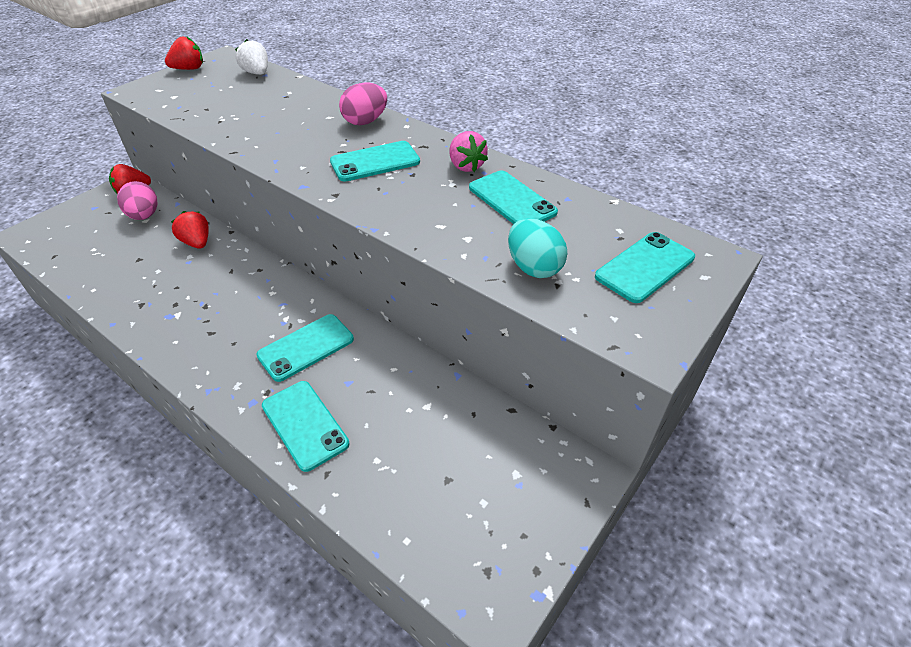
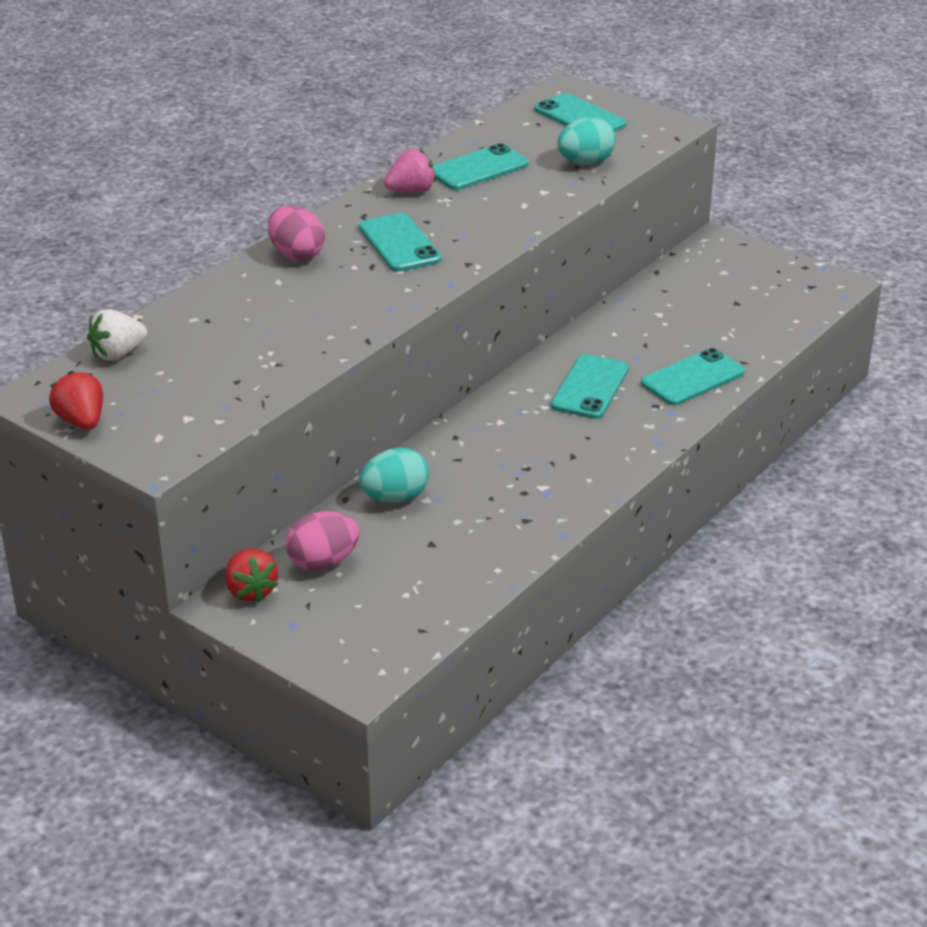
camera: 90 degrees left, 10 degrees down
red strawberry [171,211,209,249] -> turquoise egg [359,448,429,503]
turquoise phone [256,314,354,382] -> turquoise phone turned 60 degrees clockwise [551,354,629,419]

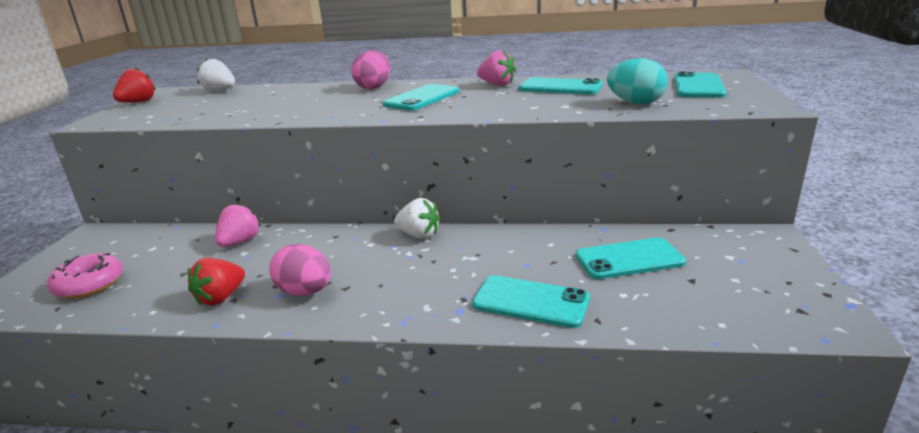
camera: 60 degrees right, 10 degrees down
red strawberry [225,549,278,602] -> red strawberry moved to [188,258,245,305]
pink egg [285,512,360,571] -> pink egg moved to [269,244,331,296]
turquoise egg [359,448,429,503] -> pink strawberry [215,203,261,247]
turquoise phone [551,354,629,419] -> turquoise phone moved to [575,237,686,279]
none -> pink donut [47,253,123,299]
none -> white strawberry [394,198,440,239]

